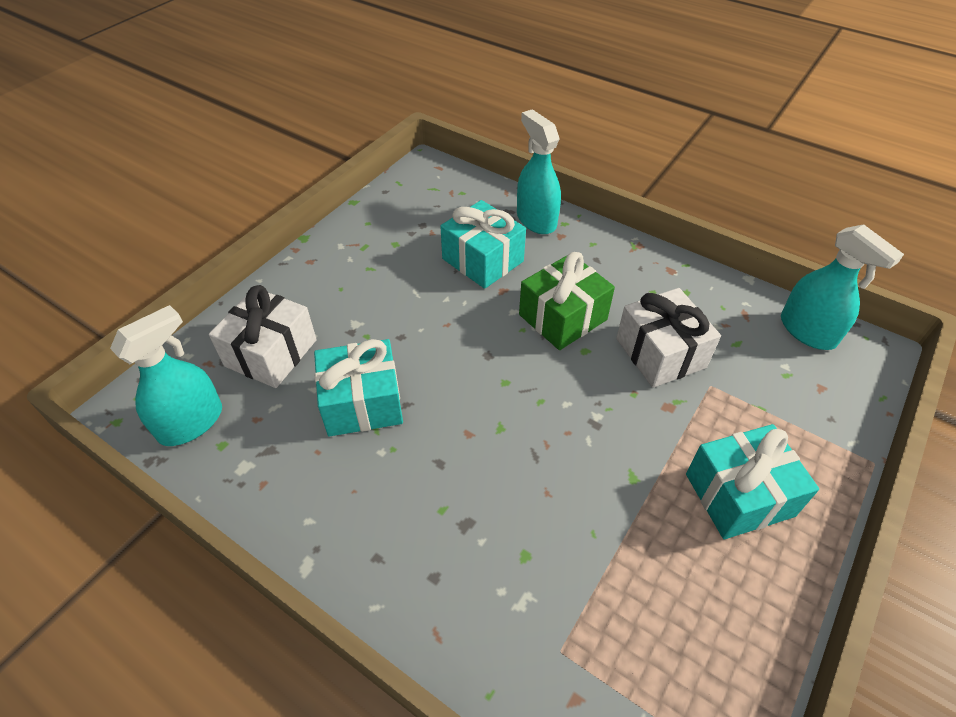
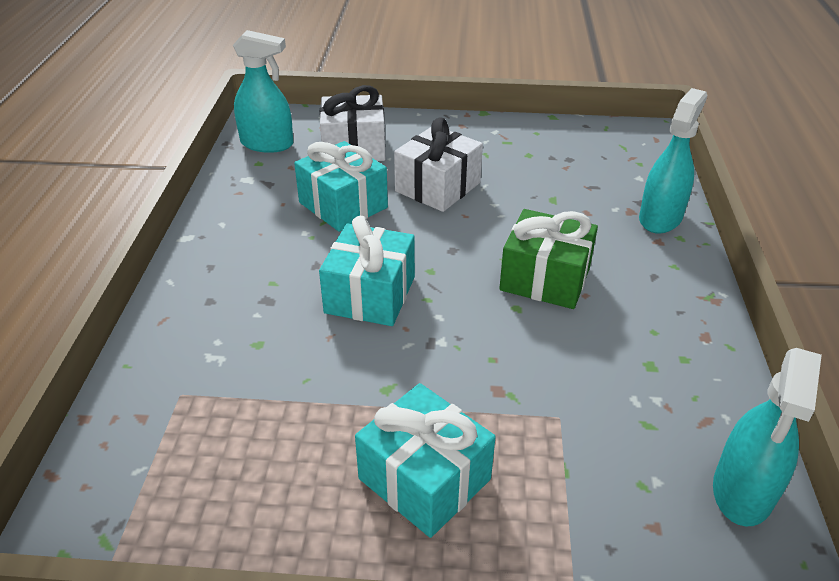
camera: 60 degrees right, 10 degrees down
turquoise gift [440,200,526,289] -> turquoise gift moved to [319,216,415,326]
white gift [616,288,721,388] -> white gift moved to [394,117,483,212]

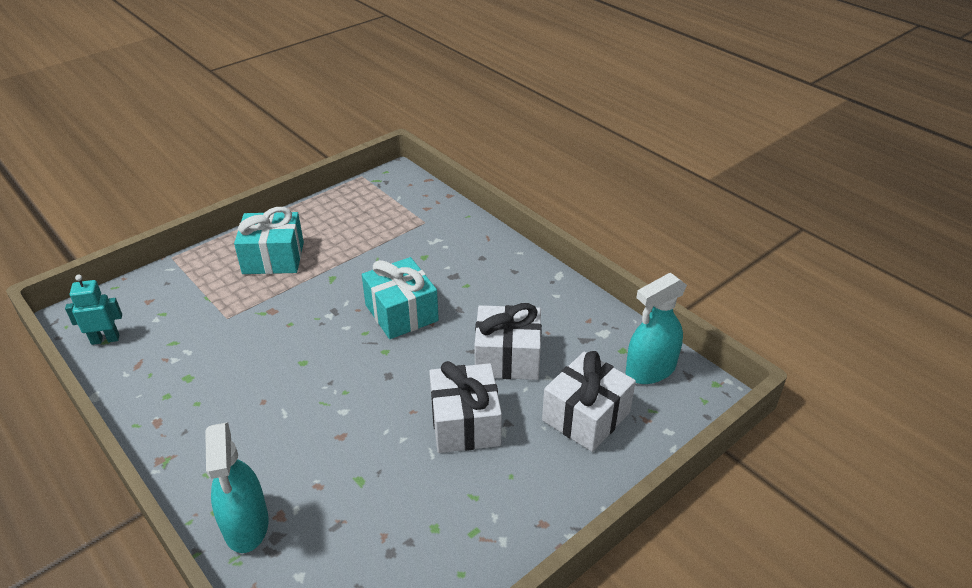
camera: 135 degrees right, 0 degrees up
turquoise gift [294,141,388,232] -> white gift [474,303,542,380]
green gift [499,209,598,309] -> none
turquoise spray bottle [713,348,822,526] -> turquoise robot [65,275,122,345]

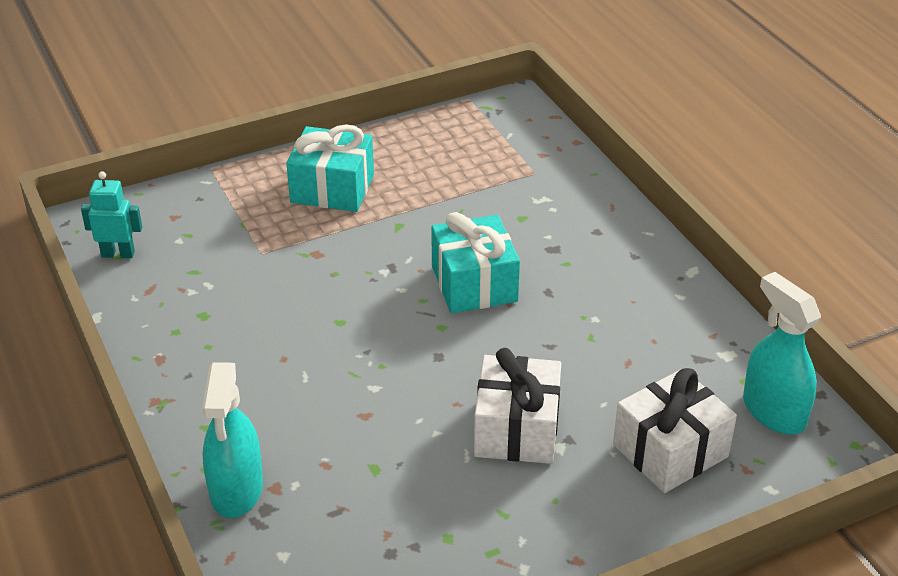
camera: 15 degrees right, 0 degrees up
white gift [474,303,542,380] -> none
turquoise spray bottle [626,273,687,384] -> turquoise spray bottle turned 75 degrees clockwise [743,272,821,434]

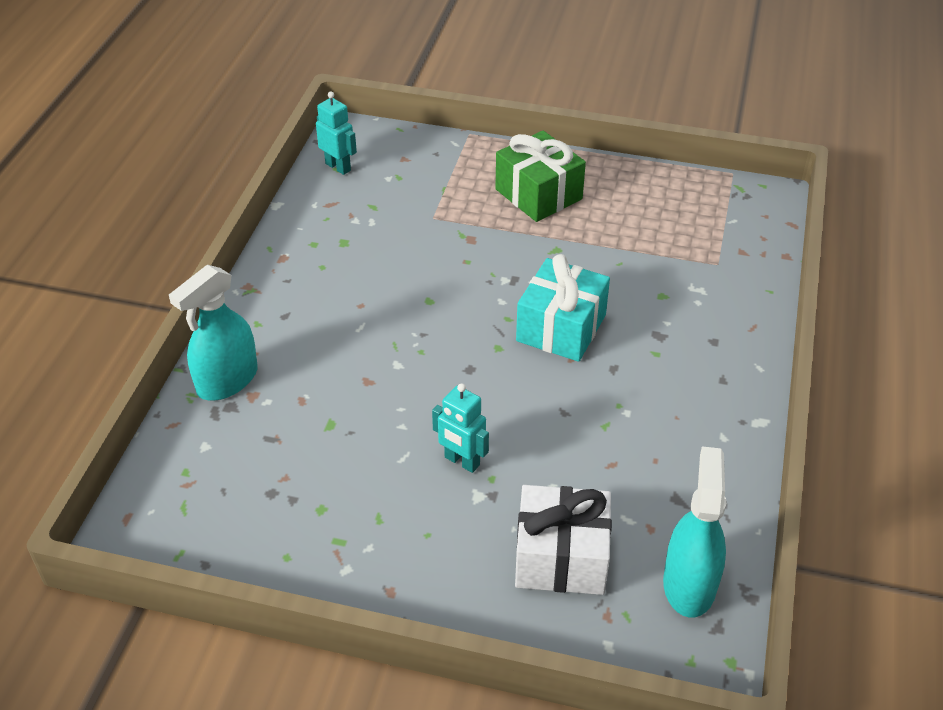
camera: 40 degrees right, 5 degrees up
turquoise gift [286,124,374,212] -> green gift [495,131,586,222]
white gift [474,348,561,464] -> turquoise robot [432,383,489,473]

